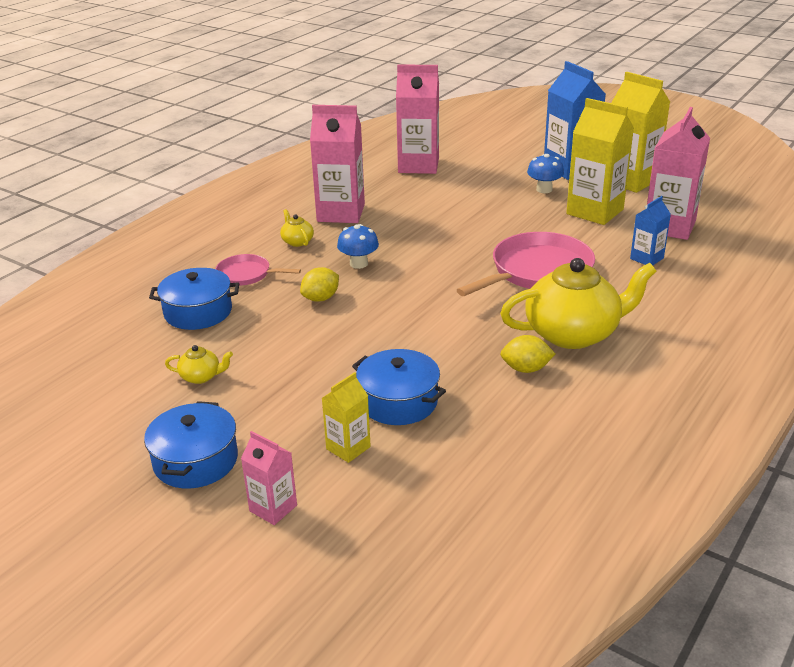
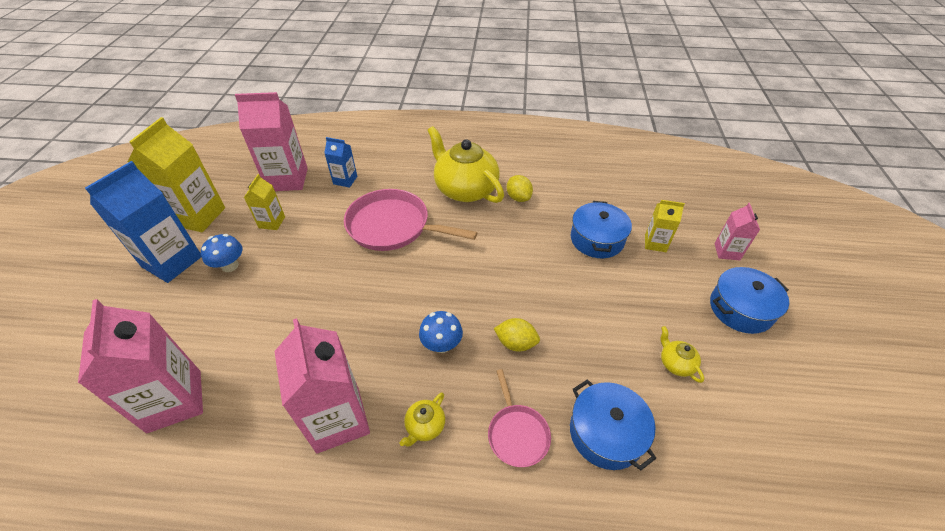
camera: 120 degrees left, 15 degrees up
yellow carton [566,98,634,225] -> yellow carton [244,174,285,230], size x0.52

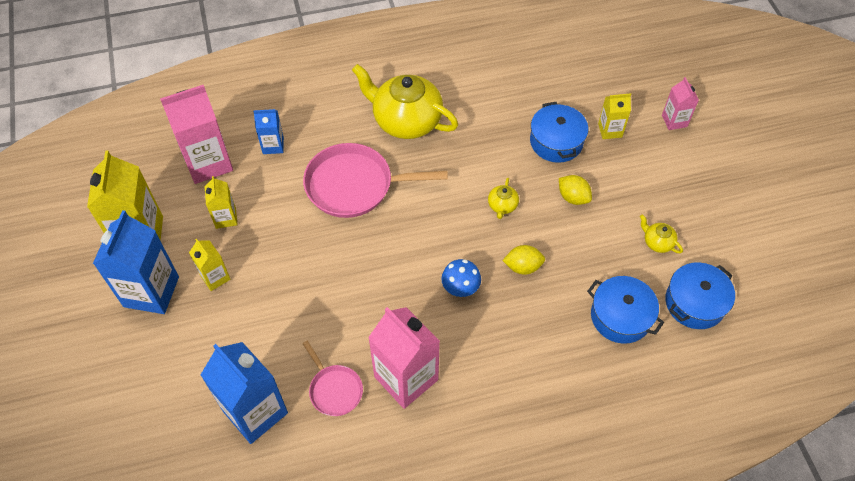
camera: 20 degrees left, 10 degrees up
pink carton [78,299,203,433] -> blue carton [201,342,288,444]
blue mushroom [201,234,242,272] -> yellow carton [189,238,231,291]
yellow teapot [400,393,445,447] -> yellow teapot moved to [488,178,519,219]
pink pan [488,369,551,467] -> pink pan moved to [302,341,363,416]
yellow lemon [507,175,533,202] -> yellow lemon moved to [559,175,592,205]
blue pot [710,267,789,334] -> blue pot moved to [665,262,735,329]

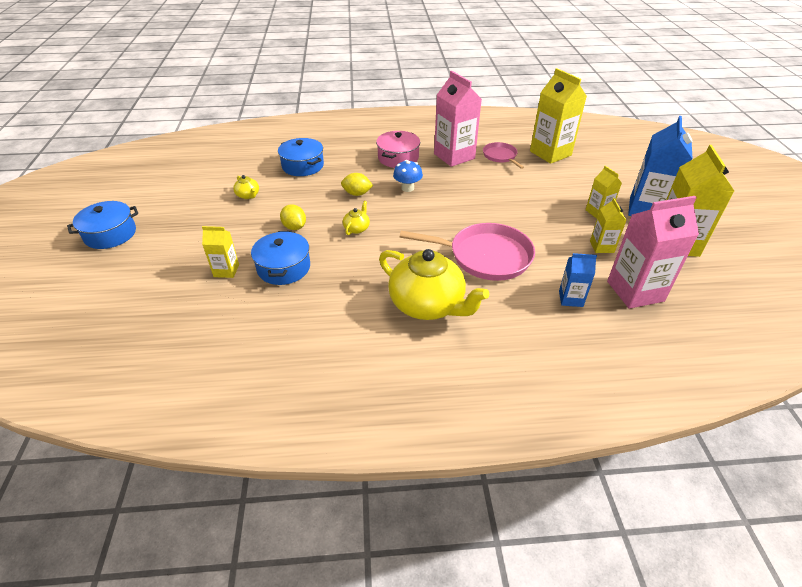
camera: 170 degrees left, 15 degrees down
blue carton [201,342,288,444] -> yellow carton [530,68,587,164]
pink carton [662,77,699,130] -> none
blue pot [665,262,735,329] -> blue pot moved to [67,201,138,249]
none -> pink pot [376,131,420,168]

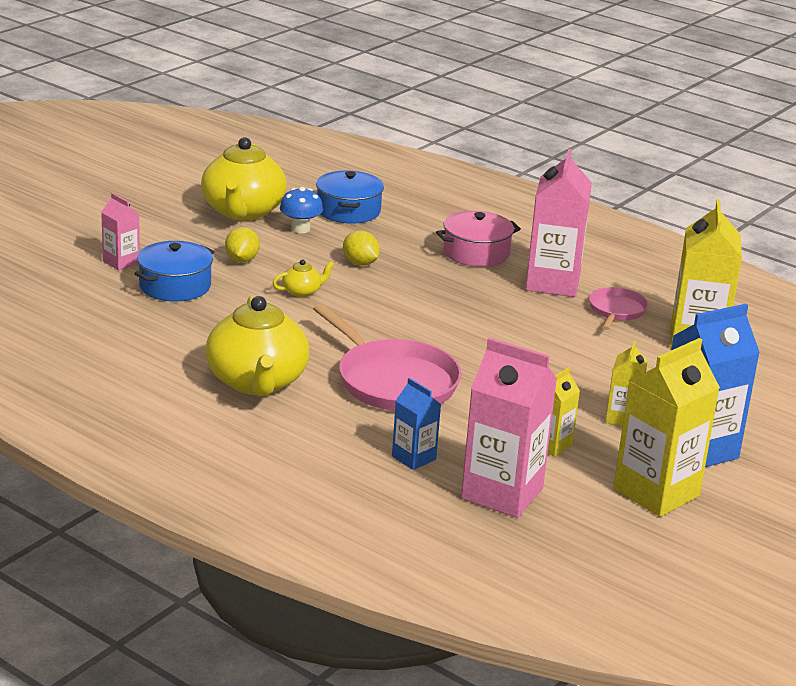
camera: 40 degrees right, 15 degrees down
blue pot [67,201,138,249] -> none
yellow carton [202,226,239,278] -> pink carton [101,193,140,271]
yellow teapot [233,175,259,199] -> yellow teapot [201,137,287,221], size x2.38
blue mushroom [393,160,423,192] -> blue mushroom moved to [280,187,323,233]

